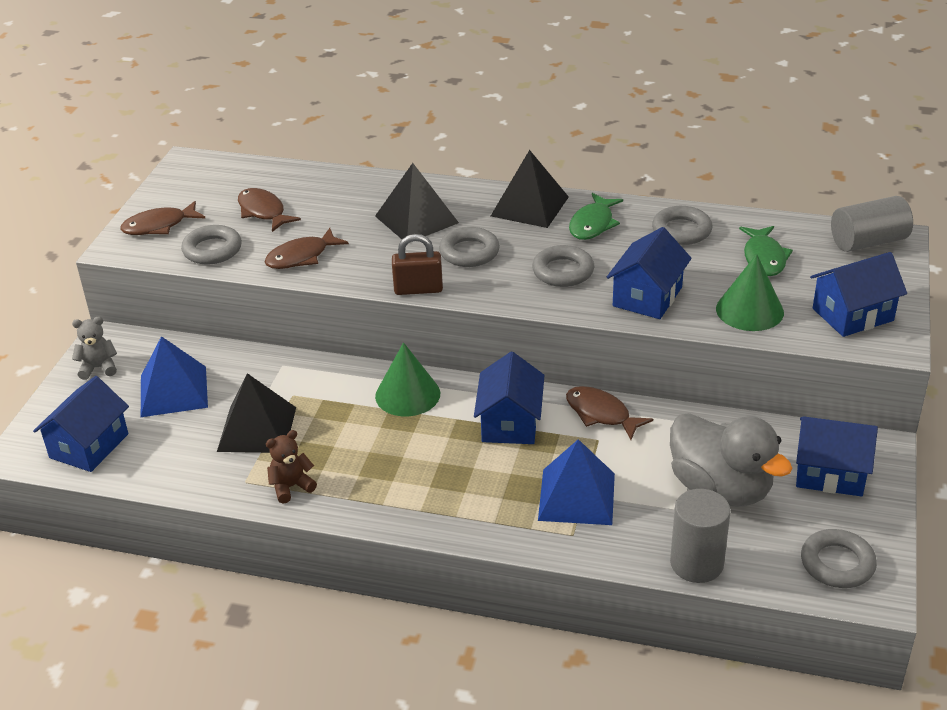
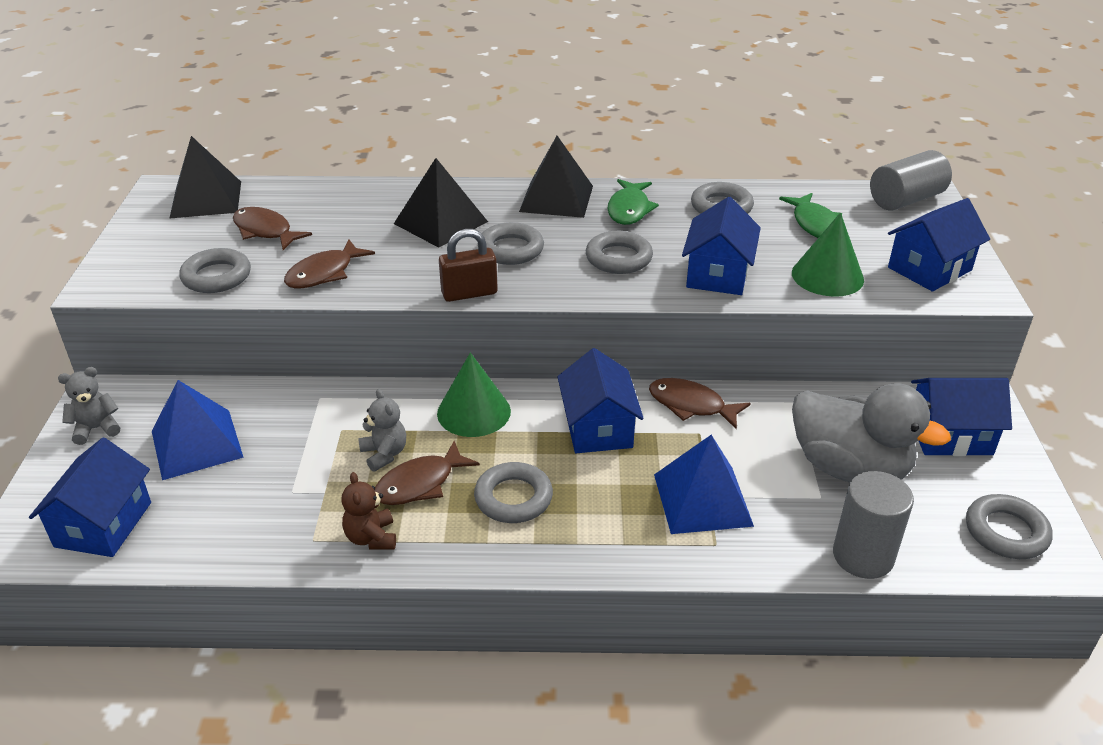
camera: 15 degrees left, 0 degrees up
brown fish [120,201,206,235] -> brown fish moved to [374,441,480,505]
black pyramid [217,373,296,453] -> black pyramid moved to [169,136,241,219]
brown teddy bear [266,430,317,504] -> brown teddy bear turned 60 degrees counterclockwise [341,472,396,550]
none -> grey teddy bear [358,389,406,472]
none -> grey ring [474,462,553,523]

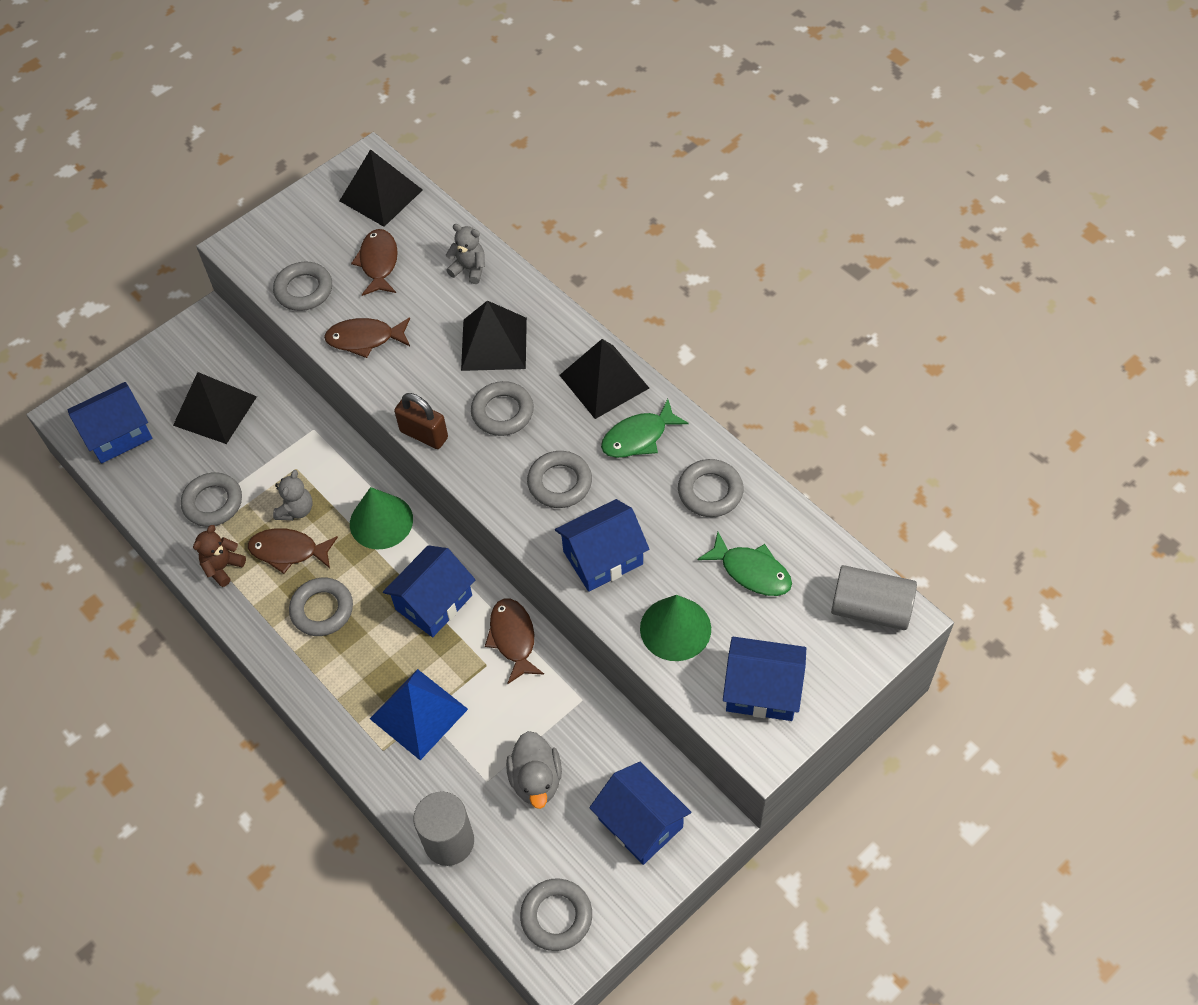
camera: 50 degrees right, 20 degrees up
grey teddy bear [58,367,120,445] -> grey teddy bear moved to [446,224,485,284]
blue pyramid [152,380,244,480] -> black pyramid [173,372,257,444]
green fish [779,193,842,238] -> green fish turned 90 degrees counterclockwise [698,532,792,596]
grey duck [792,383,951,483] -> grey duck [506,731,562,809], size x0.63
none -> grey ring [181,472,242,527]

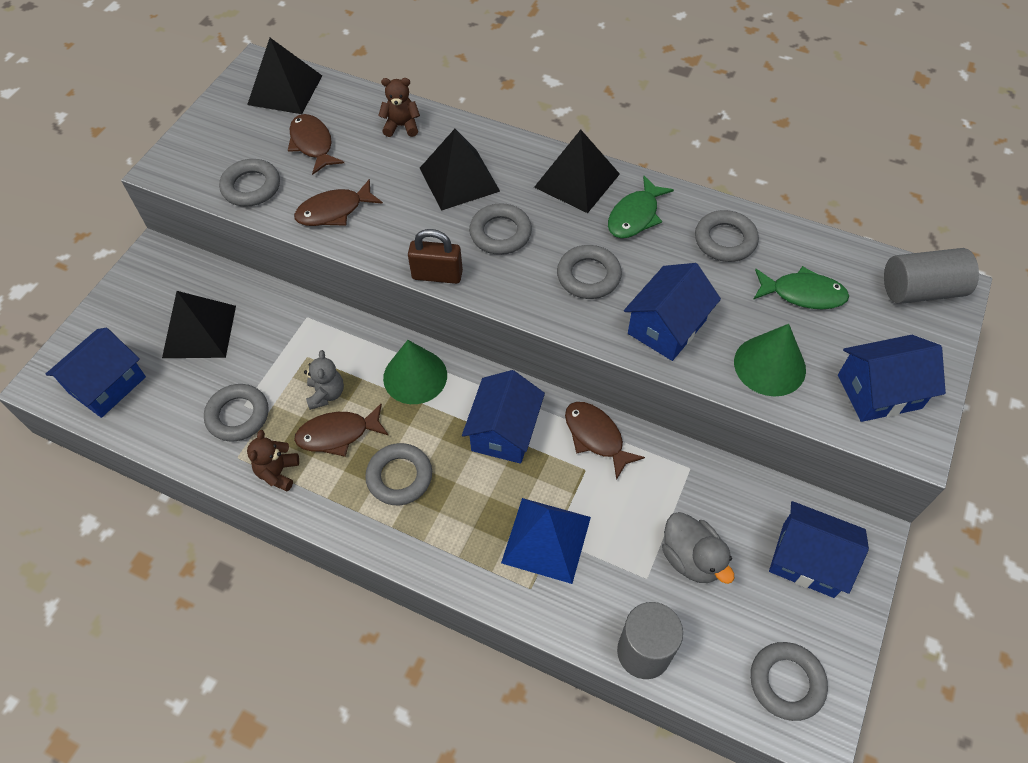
camera: 25 degrees left, 0 degrees up
grey teddy bear [446,224,485,284] -> brown teddy bear [378,78,420,137]

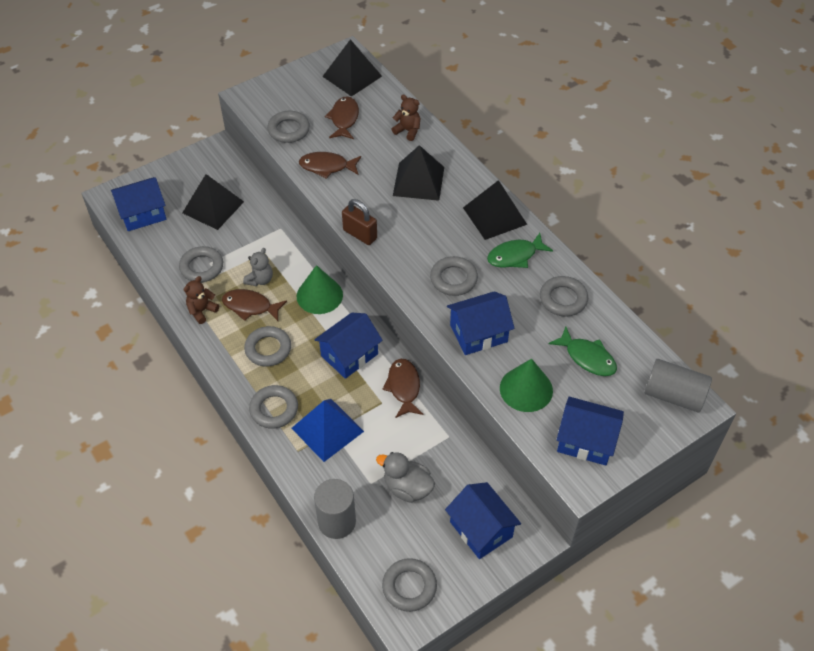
camera: 30 degrees right, 5 degrees down
grey ring [469,203,532,255] -> grey ring moved to [249,385,298,429]
grey duck [662,512,734,584] -> grey duck turned 120 degrees clockwise [376,452,435,503]

